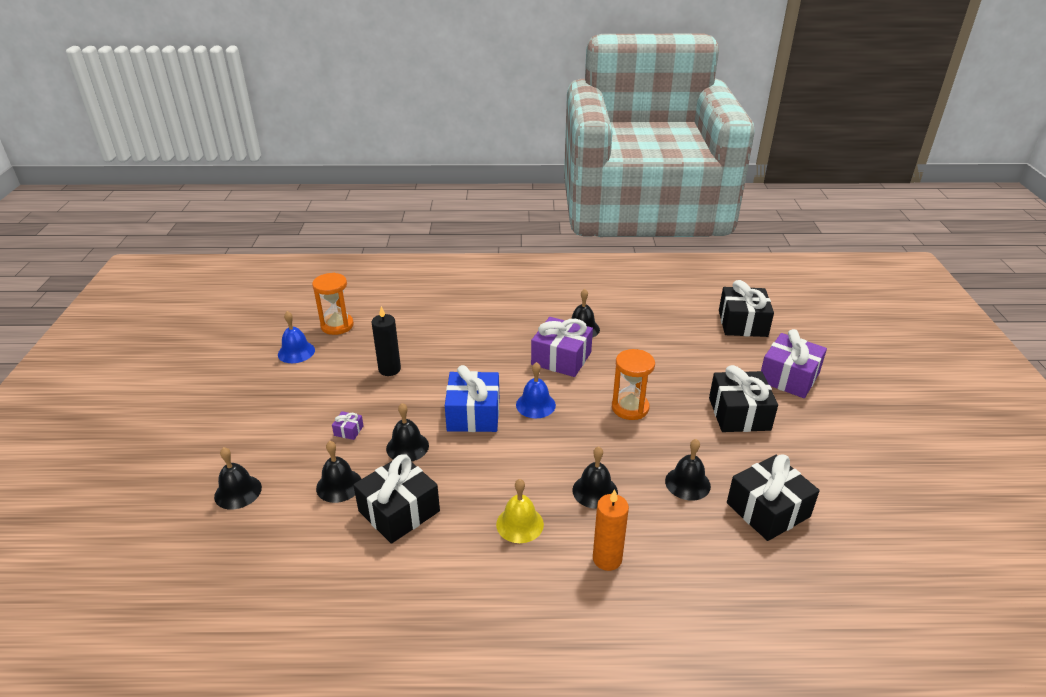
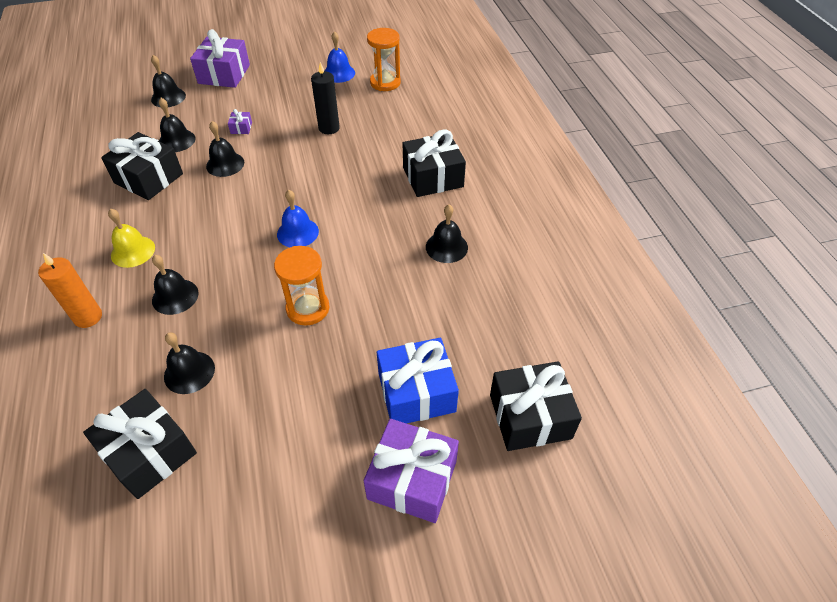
camera: 75 degrees right, 15 degrees up
blue gift [445,365,499,432] -> blue gift moved to [377,338,459,424]
purple gift [531,317,593,377] -> purple gift moved to [190,29,250,88]
black gift [709,365,778,432] -> black gift moved to [403,129,466,197]

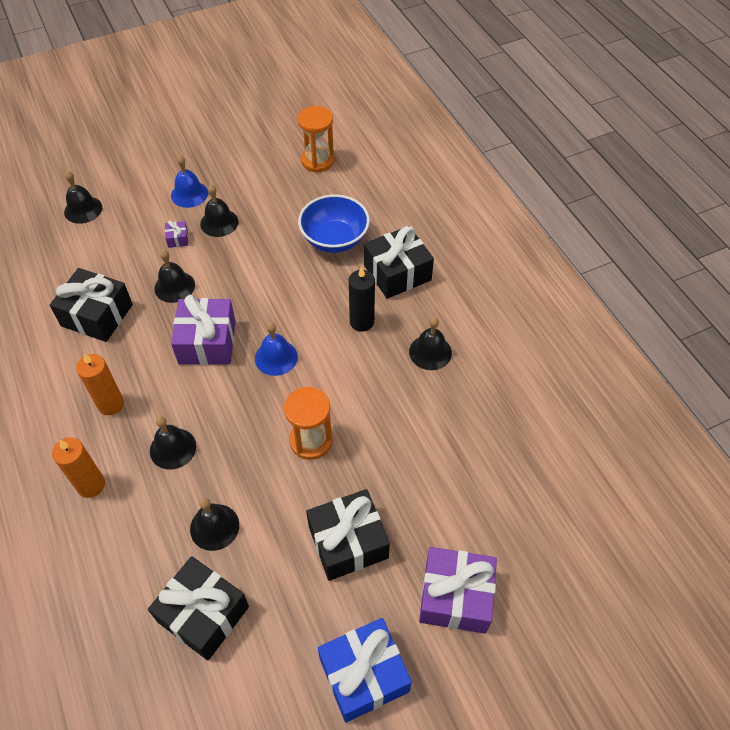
camera: 10 degrees left, 5 degrees up
yellow bell [108,209,155,268] -> orange candle [76,353,124,415]
black bell [159,98,196,152] -> black bell moved to [200,184,239,237]
purple gift [190,29,250,88] -> purple gift moved to [171,295,236,365]
black candle [311,62,340,134] -> black candle moved to [349,267,375,332]
blue bell [324,31,355,83] -> blue bell moved to [171,155,208,208]
blue gift [377,338,459,424] -> blue gift moved to [318,618,412,723]
black gift [490,361,582,451] -> black gift moved to [306,489,390,581]
none -> blue bowl [298,194,370,253]

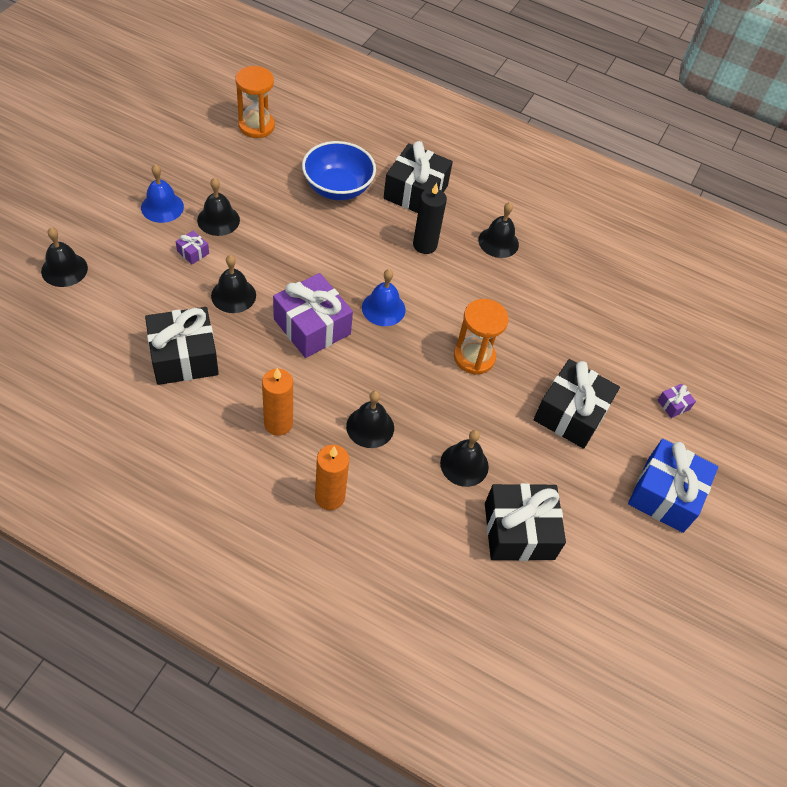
camera: 45 degrees left, 0 degrees up
purple gift [419,547,497,634] -> purple gift [657,384,696,418], size x0.42

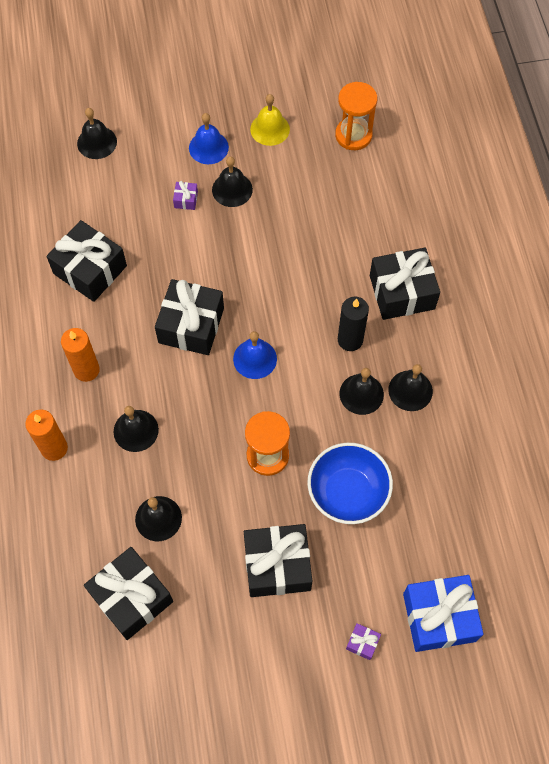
camera: 60 degrees right, 10 degrees up
black bell [211,255,256,313] -> black bell moved to [340,368,384,415]
purple gift [273,273,353,358] -> black gift [155,279,224,355]
blue bowl [302,141,376,200] -> blue bowl moved to [307,443,393,524]
blue gift [628,439,718,533] -> blue gift moved to [403,575,484,652]
none -> yellow bell [250,94,290,146]

